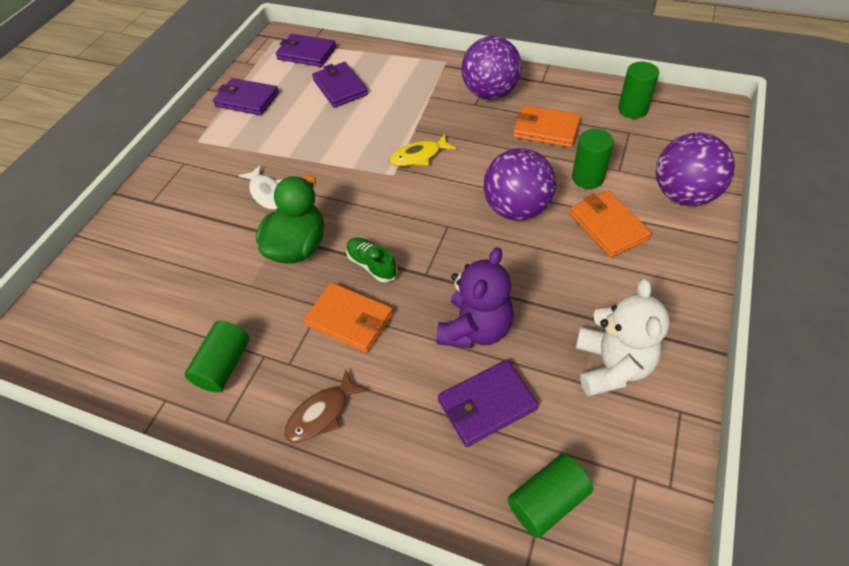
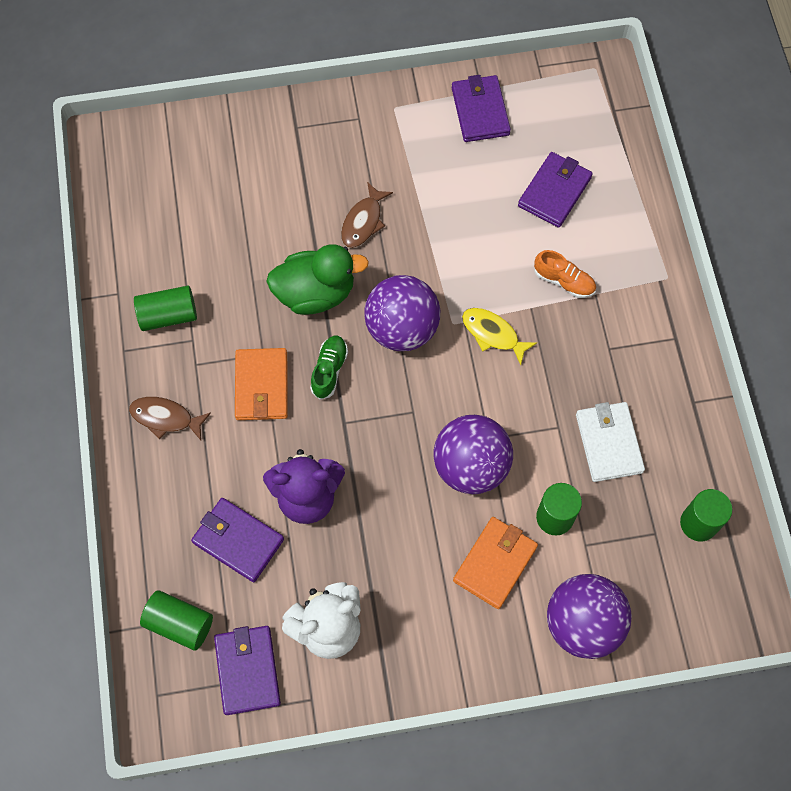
camera: 55 degrees right, 15 degrees up
white fish [238,164,283,210] -> brown fish [341,182,393,248]
purple wallet [275,34,336,67] -> purple wallet moved to [214,626,281,715]
purple ball [461,36,522,100] -> purple ball moved to [364,275,440,351]
orange wallet [513,105,581,148] -> white wallet [576,402,645,482]
none -> orange shoe [534,250,596,298]

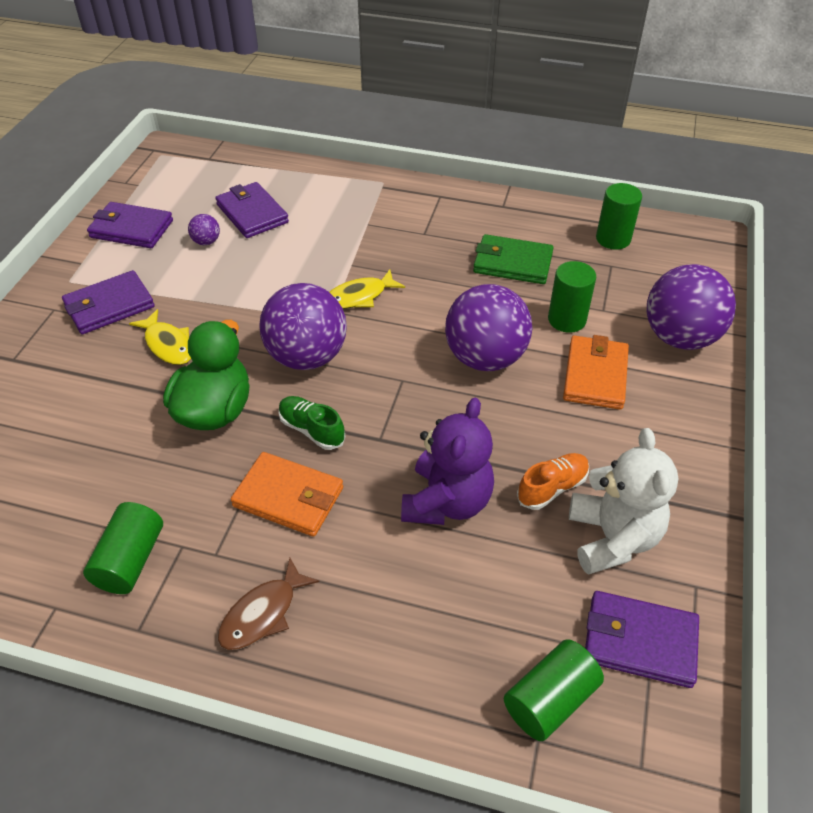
camera: 65 degrees left, 20 degrees down
purple wallet [191,498,284,582] -> purple wallet moved to [62,270,155,334]
brown fish [341,182,393,248] -> yellow fish [129,309,191,365]
orange wallet [453,517,538,609] -> orange wallet turned 45 degrees clockwise [563,335,629,410]
orange shoe [534,250,596,298] -> orange shoe moved to [517,453,589,510]
white wallet [576,402,645,482] -> green wallet [473,234,554,284]
none -> purple ball [188,214,220,245]

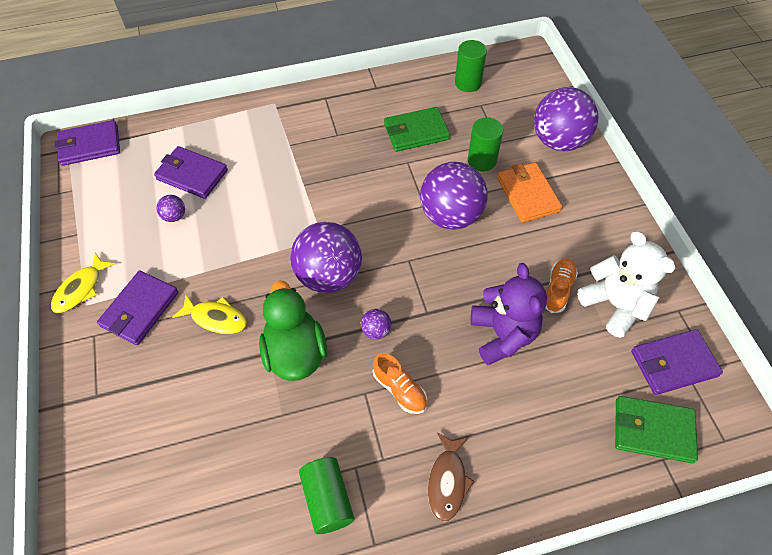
camera: 30 degrees left, 10 degrees up
purple wallet [87,202,173,248] -> purple wallet moved to [55,120,120,166]
orange wallet [231,452,343,537] -> orange shoe [373,353,427,414]
green shoe [278,396,345,450] -> purple ball [361,309,391,339]
yellow fish [330,270,405,309] -> yellow fish moved to [51,253,116,313]
green cylinder [504,639,604,741] -> green wallet [615,396,698,463]

